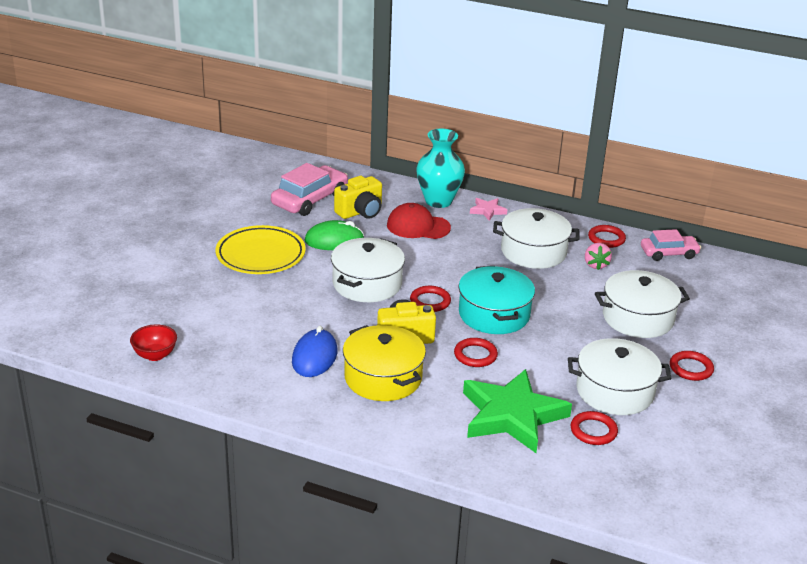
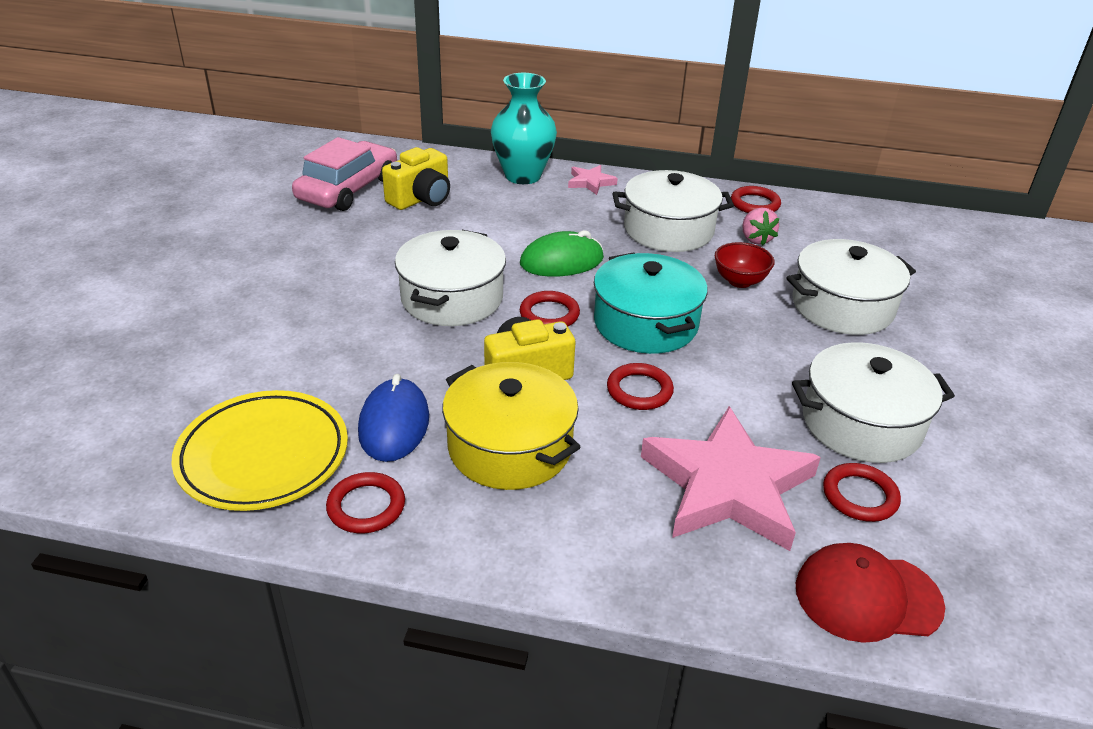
camera: 10 degrees left, 5 degrees up
red bowl [130,324,177,361] -> red bowl moved to [715,242,775,288]
yellow plate [215,225,306,274] -> yellow plate moved to [172,390,348,511]
green mouse [304,220,364,250] -> green mouse moved to [520,230,604,277]
red cap [387,203,451,239] -> red cap moved to [796,543,945,643]
green star [463,369,572,453] -> pink star [641,406,821,551]
pink car [641,229,701,261] -> none
red ring [670,351,714,381] -> red ring moved to [326,472,405,533]

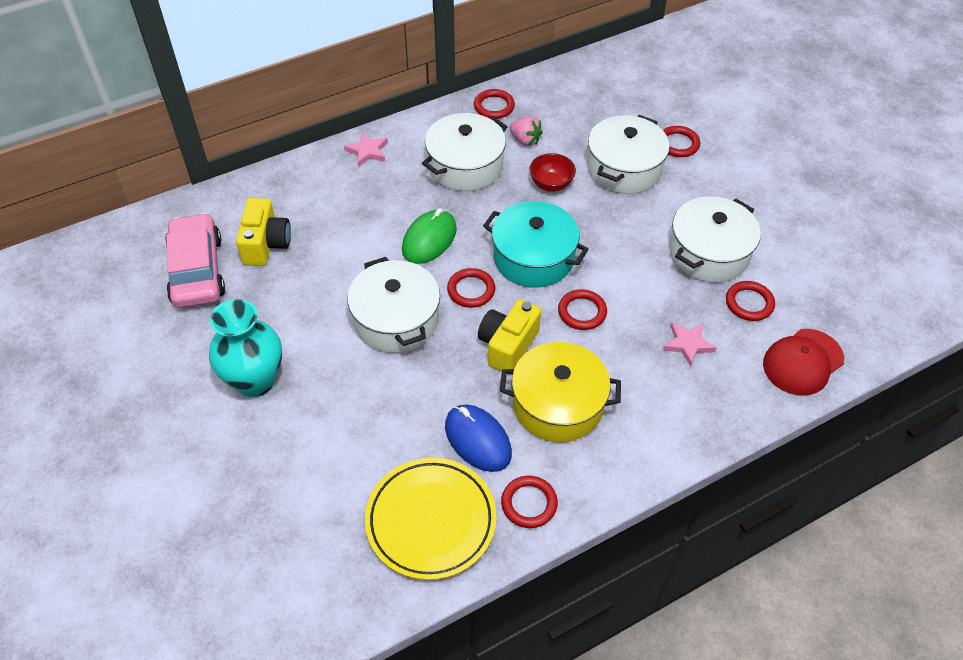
camera: 40 degrees left, 15 degrees up
turquoise vase [491,73,557,184] -> turquoise vase moved to [209,299,282,397]
pink star [641,406,821,551] -> pink star [663,322,716,367], size x0.43
none -> red ring [663,126,700,157]

